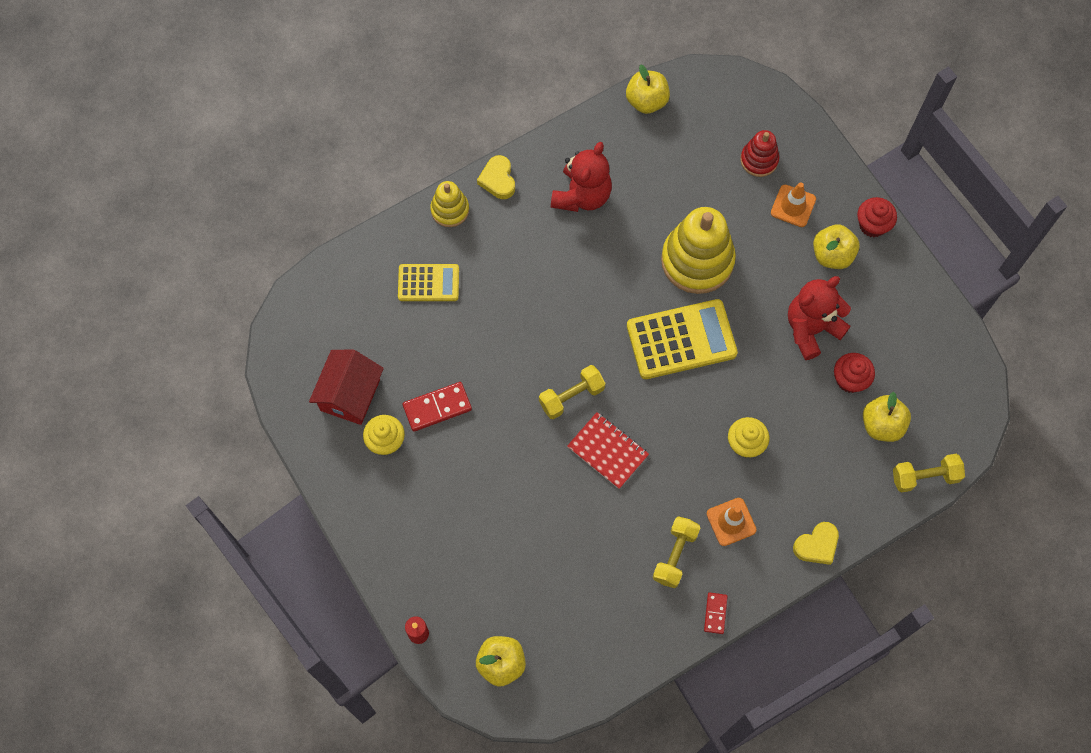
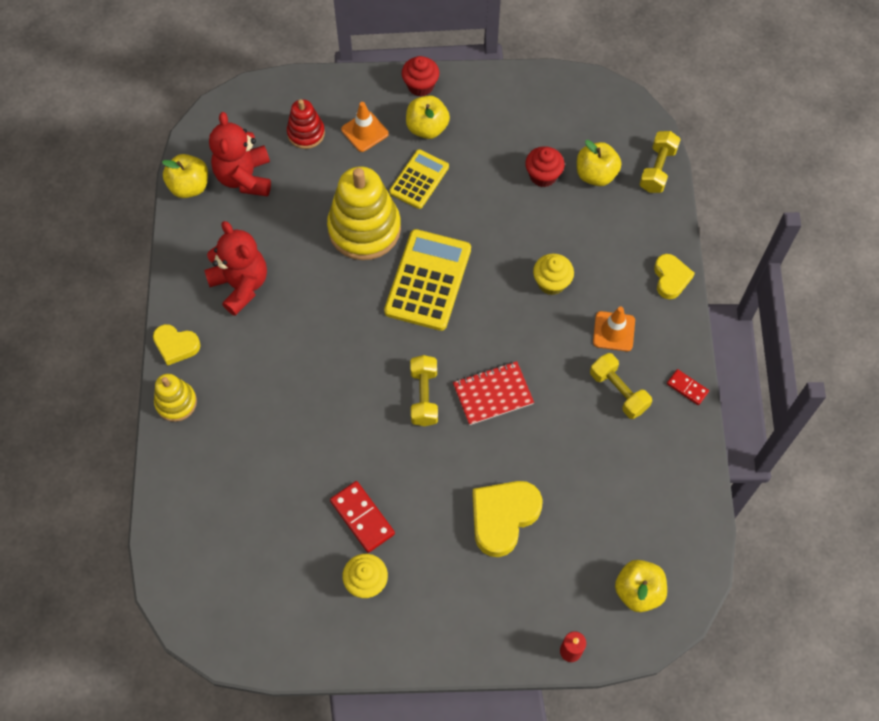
camera: 60 degrees left, 5 degrees down
red house [309,349,384,425] -> none
yellow calculator [398,264,459,301] -> yellow calculator moved to [389,149,449,209]
red domino [403,382,472,432] -> red domino turned 45 degrees counterclockwise [330,481,395,553]
red teddy bear [788,276,851,360] -> red teddy bear moved to [209,112,271,196]
none -> yellow heart [472,481,543,557]

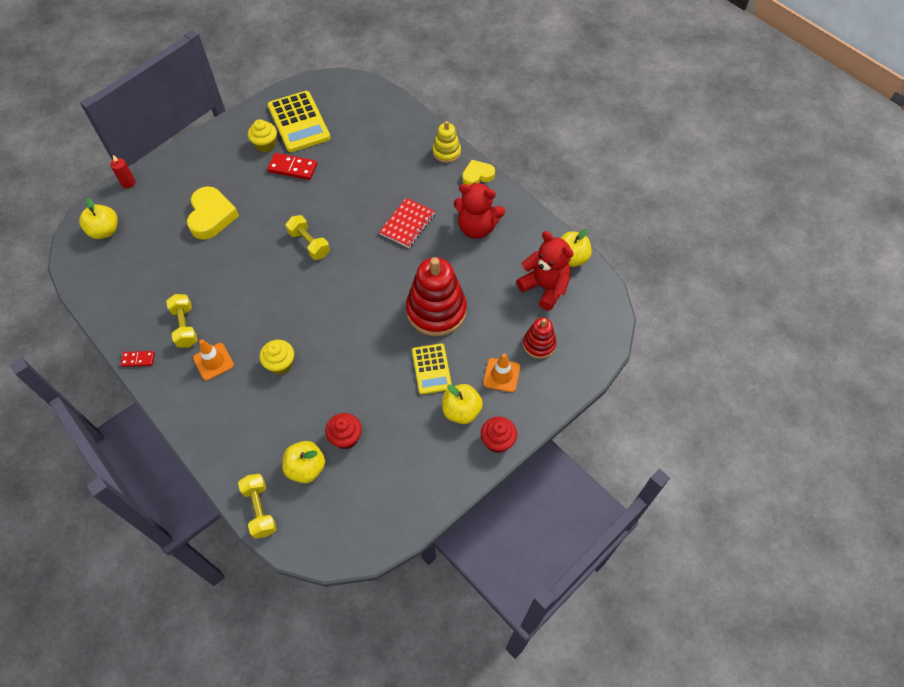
camera: 140 degrees right, 5 degrees down
yellow stacking toy [327,166,401,260] -> red stacking toy [406,257,467,336]
yellow calculator [384,229,471,331] -> yellow calculator moved to [268,91,331,152]
red notebook [453,361,534,425] -> red notebook moved to [380,198,435,248]
yellow dumbbell [590,353,652,419] -> yellow dumbbell turned 60 degrees clockwise [166,294,198,348]
yellow heart [654,254,695,299] -> none

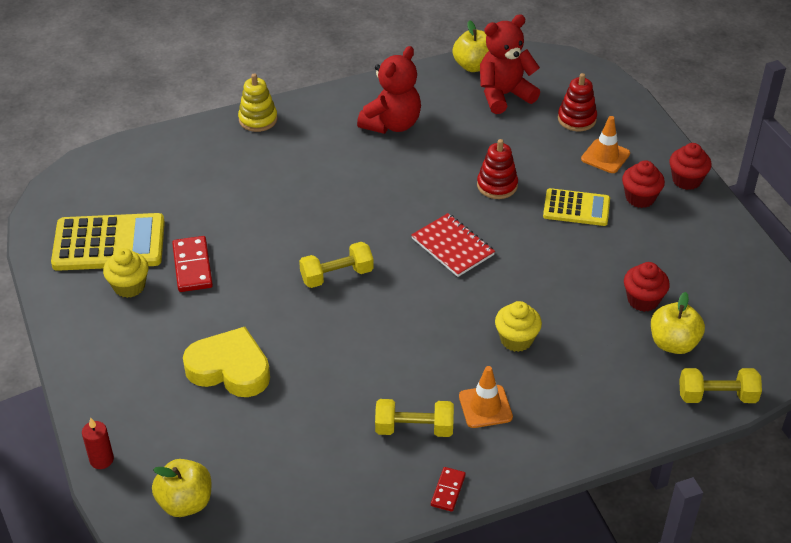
camera: 70 degrees left, 15 degrees down
red domino [267,153,317,180] -> red domino turned 45 degrees counterclockwise [172,236,213,292]
red notebook [380,198,435,248] -> red notebook moved to [411,213,495,277]
red stacking toy [406,257,467,336] -> red stacking toy [477,139,518,199], size x0.53
yellow apple [442,384,483,424] -> red cupcake [622,160,665,208]
yellow heart [462,160,495,186] -> none

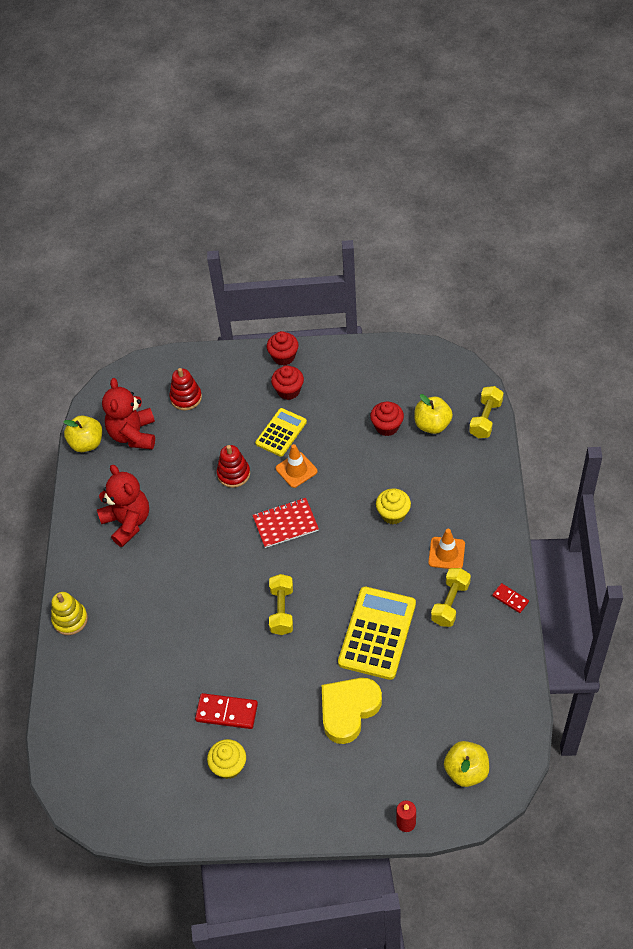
camera: 65 degrees left, 10 degrees up
yellow calculator [51,213,165,271] -> yellow calculator moved to [338,587,416,680]
orange traffic cone [581,116,630,173] -> orange traffic cone moved to [276,444,317,488]

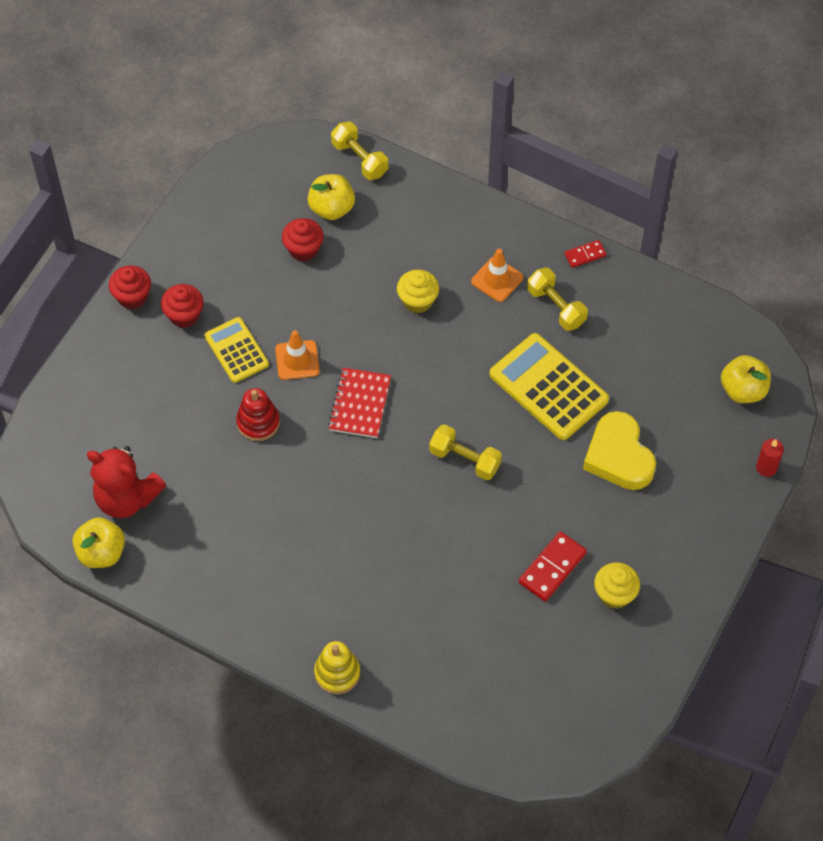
camera: 65 degrees left, 5 degrees up
red teddy bear [97,465,149,547] -> none
red stacking toy [169,368,202,410] -> none

